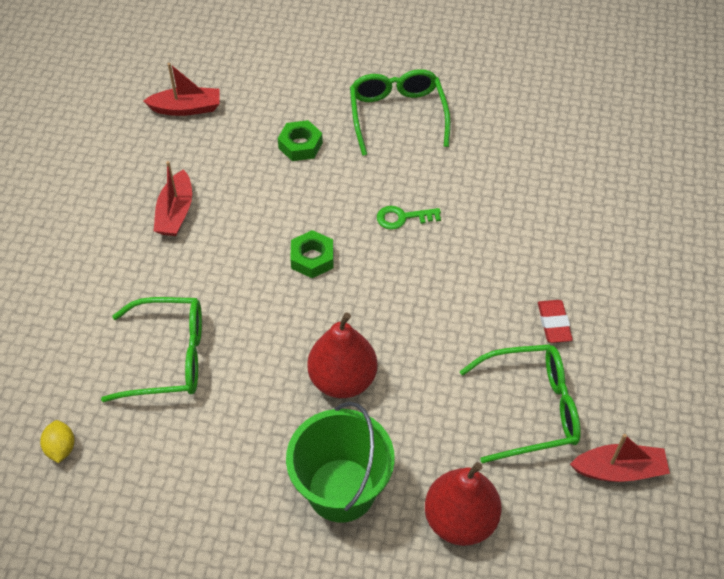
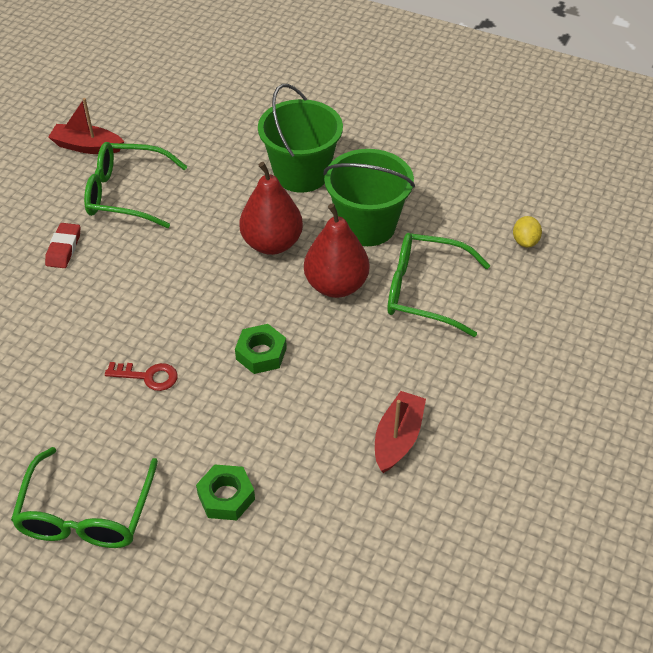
camera: 165 degrees left, 5 degrees down
red boat [143,63,220,116] -> none
green key [377,206,441,230] -> red key [105,362,178,391]
red pear [425,462,502,546] -> red pear moved to [304,203,369,298]
none -> green bucket [324,149,415,246]

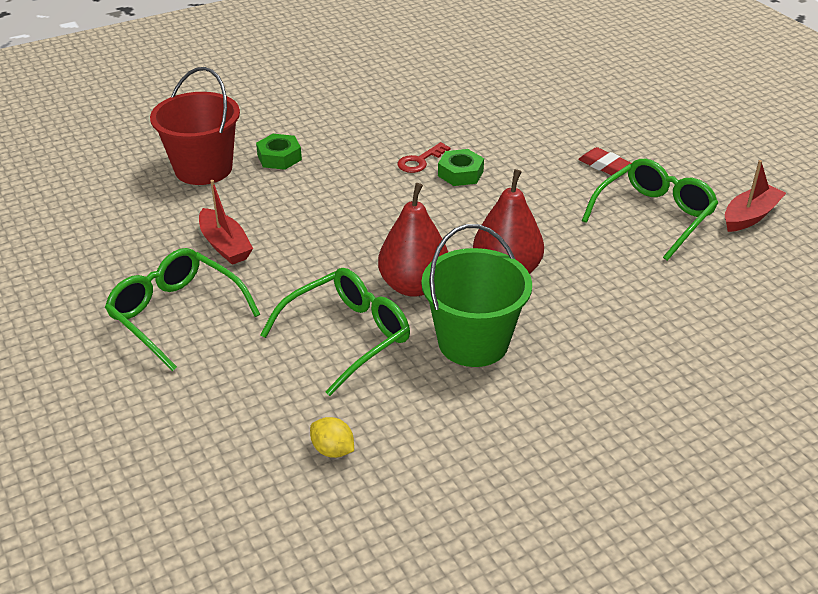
camera: 125 degrees right, 10 degrees down
green glasses [11,447,158,548] -> green glasses moved to [105,248,260,371]
green nut [235,324,287,374] -> green nut moved to [438,149,484,186]
green bucket [258,84,343,193] -> none
none -> red bucket [150,67,240,185]

